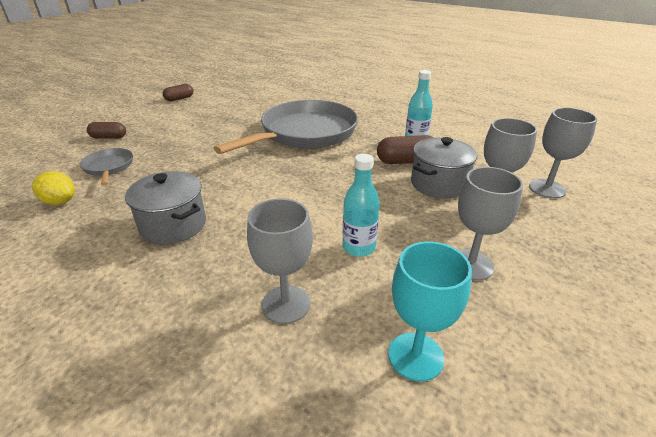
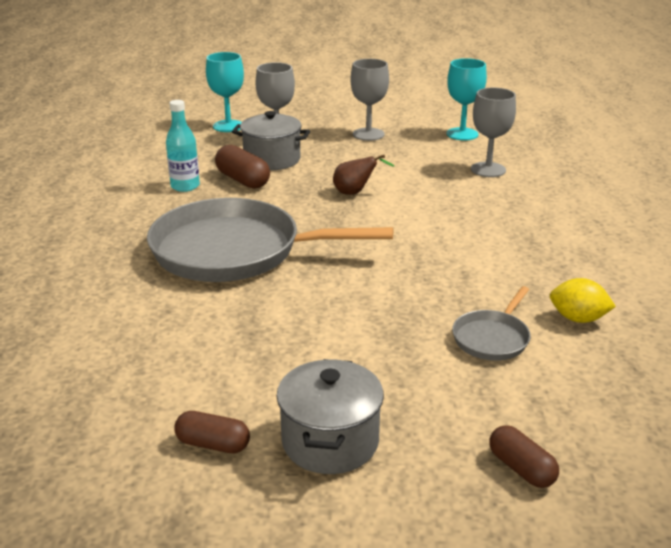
camera: 125 degrees left, 5 degrees down
yellow lemon [32,171,75,205] -> yellow lemon turned 60 degrees counterclockwise [550,278,616,323]
brown capsule [87,122,126,139] -> brown capsule moved to [490,425,559,488]
grey pot [125,171,206,244] -> grey pot moved to [277,359,384,474]
turquoise bottle [343,154,380,257] -> none
grey goblet [529,108,597,198] -> turquoise goblet [206,52,244,132]
none -> brown pear [333,155,394,195]

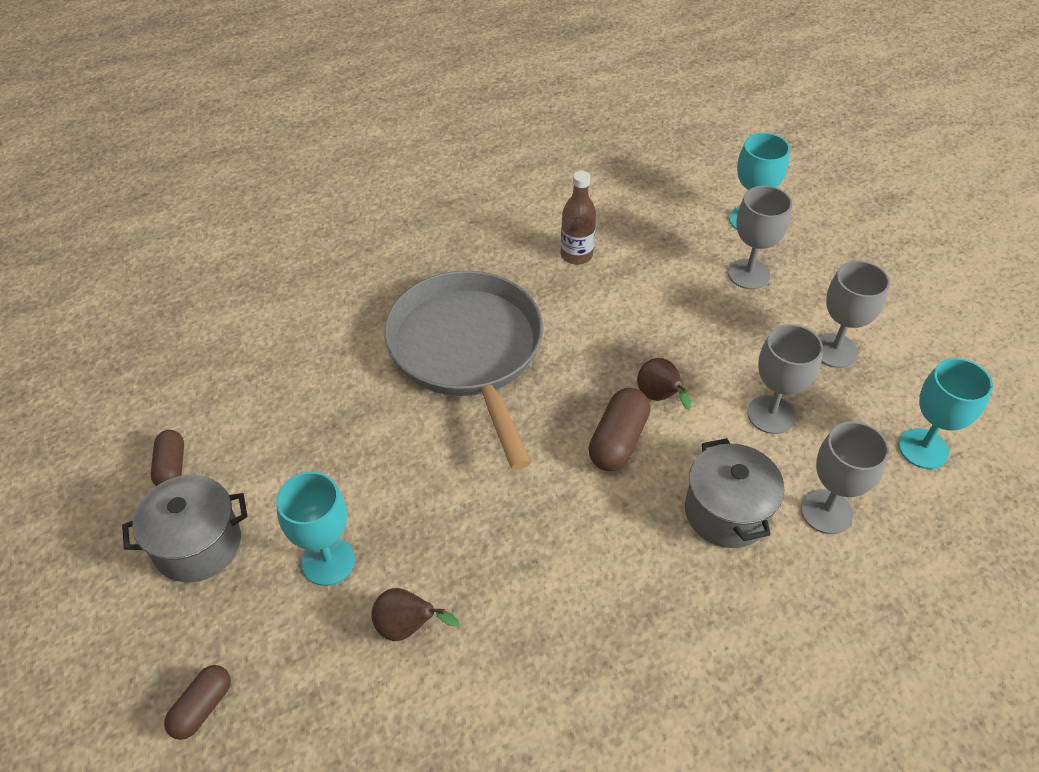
camera: 65 degrees right, 20 degrees up
turquoise bottle [166,100,200,192] -> brown bottle [561,171,596,265]
brown capsule [215,145,270,189] -> brown capsule moved to [589,388,650,471]
grey pot [232,111,310,170] -> grey pot moved to [685,438,784,548]
grey pan [452,286,531,361] -> brown pear [371,588,459,641]
yellow lemon [550,278,616,323] -> none
none -> turquoise goblet [276,472,355,586]
none -> grey goblet [747,324,823,434]

